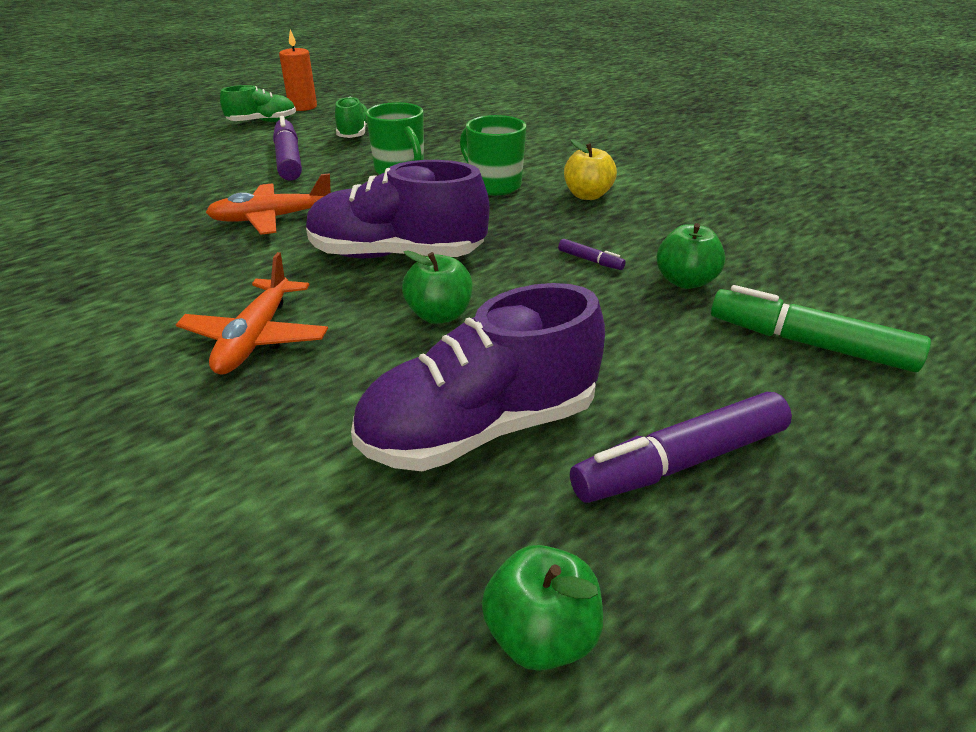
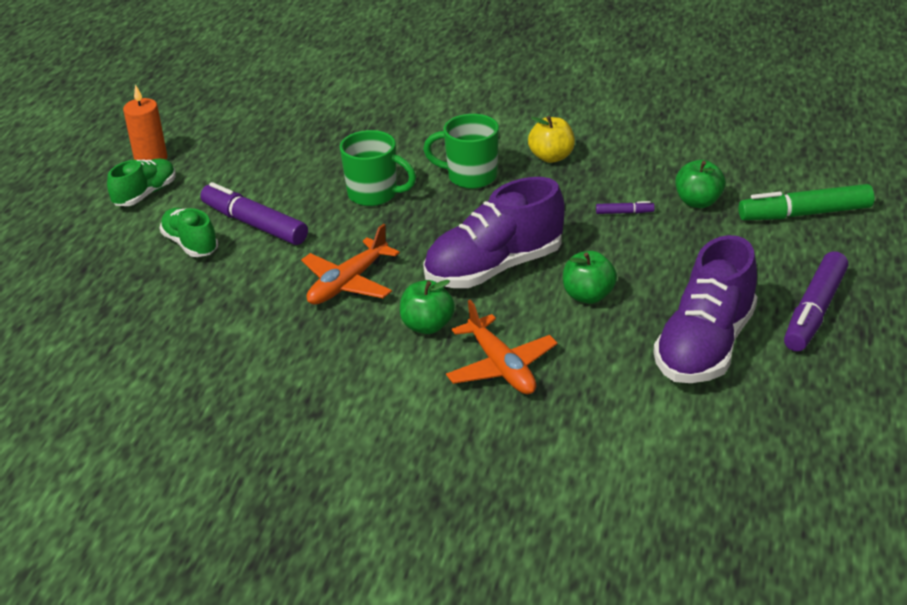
camera: 35 degrees left, 0 degrees up
green shoe [335,97,368,138] -> green shoe moved to [160,208,218,257]
green apple [482,545,603,671] -> green apple moved to [400,280,455,334]

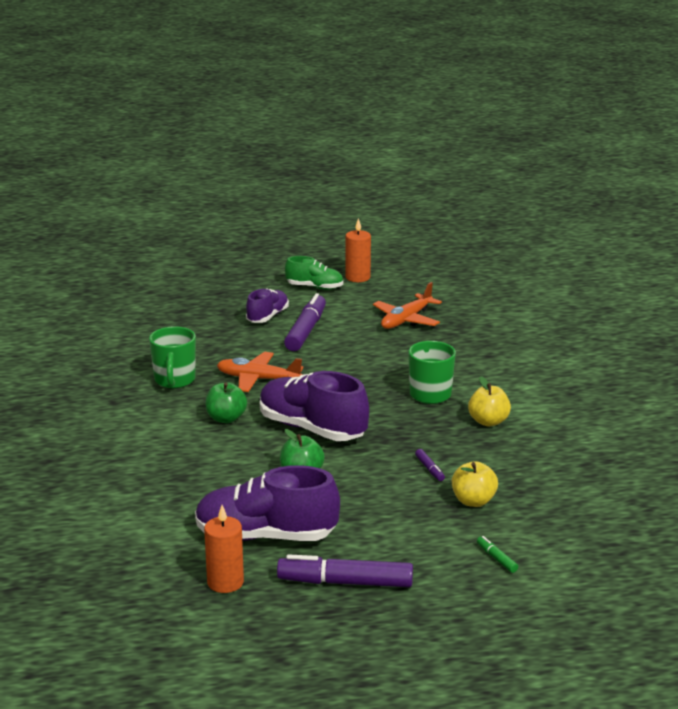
camera: 65 degrees right, 10 degrees down
green shoe [160,208,218,257] -> purple shoe [246,289,289,323]
green mug [340,130,416,206] -> green mug moved to [149,326,196,388]
orange plane [446,300,558,394] -> orange plane moved to [373,282,442,329]
green apple [675,160,726,208] -> yellow apple [452,461,498,507]
green marker [738,184,874,220] -> green marker [477,536,518,573], size x0.44
none -> orange candle [204,505,244,593]

